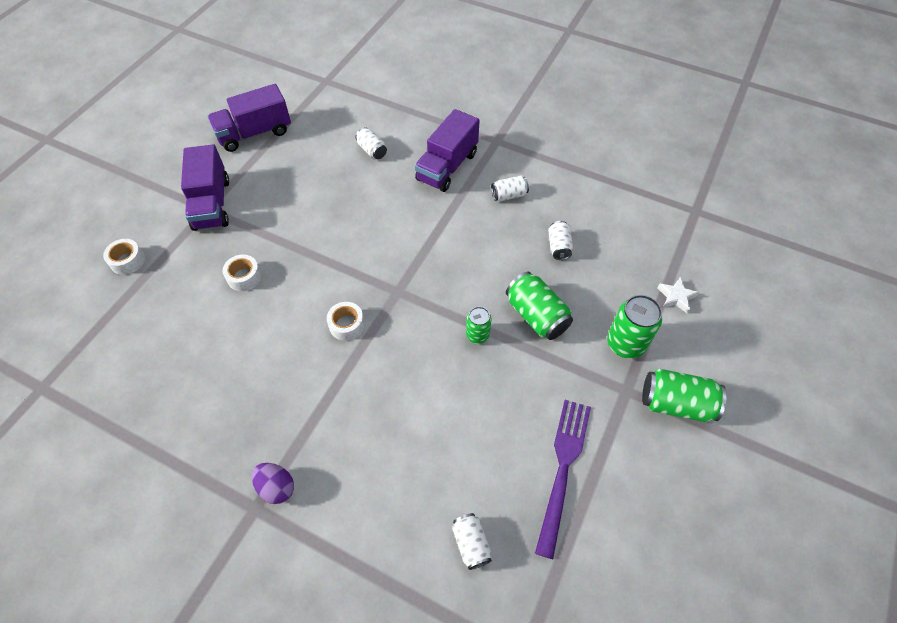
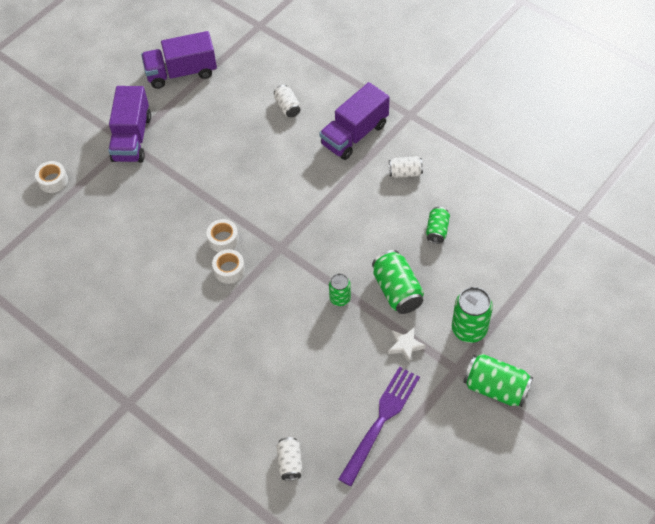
camera: 15 degrees right, 0 degrees up
white tape [223,254,261,291] -> white tape moved to [206,219,239,252]
purple egg [252,463,294,504] -> none
white can [548,221,573,260] -> green can [426,207,450,244]
white star [657,277,699,314] -> white star moved to [388,327,426,363]

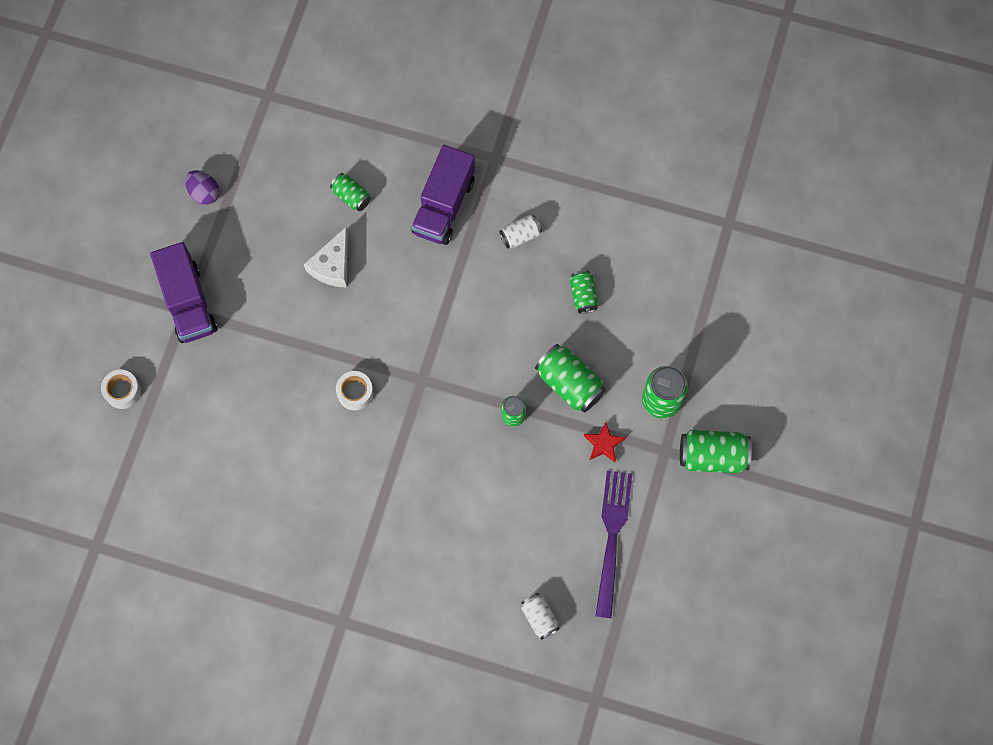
camera: 25 degrees left, 15 degrees up
purple truck [141,31,217,89] -> purple egg [185,170,219,205]
white tape [212,249,245,284] -> none
white can [274,85,301,117] -> green can [330,173,371,211]
white star [388,327,426,363] -> red star [584,422,625,462]
none -> white cheese [304,227,348,288]

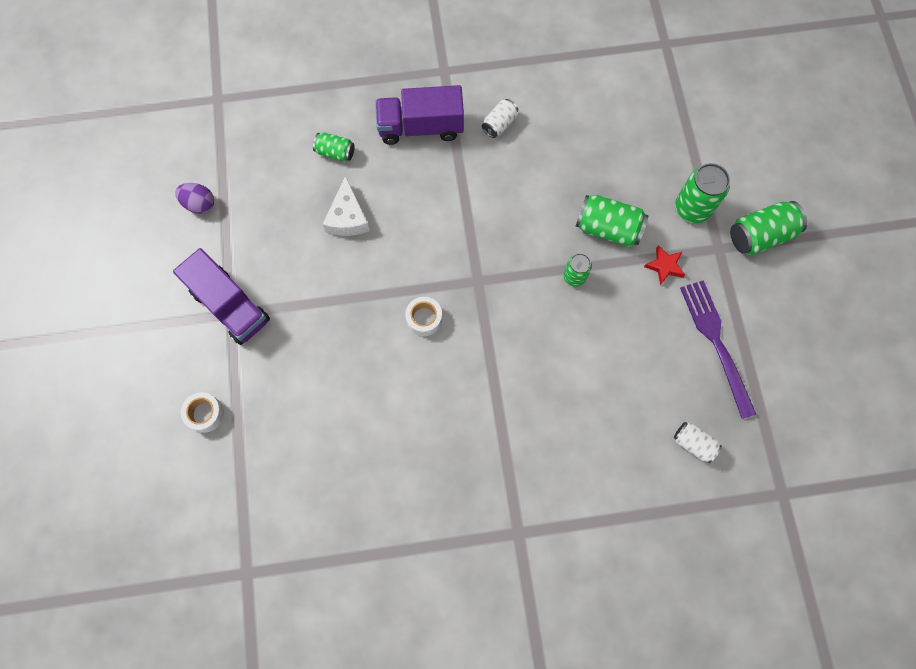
camera: 25 degrees left, 0 degrees up
purple truck [411,145,475,245] -> purple truck turned 90 degrees clockwise [375,85,464,145]
green can [570,270,598,314] -> none

